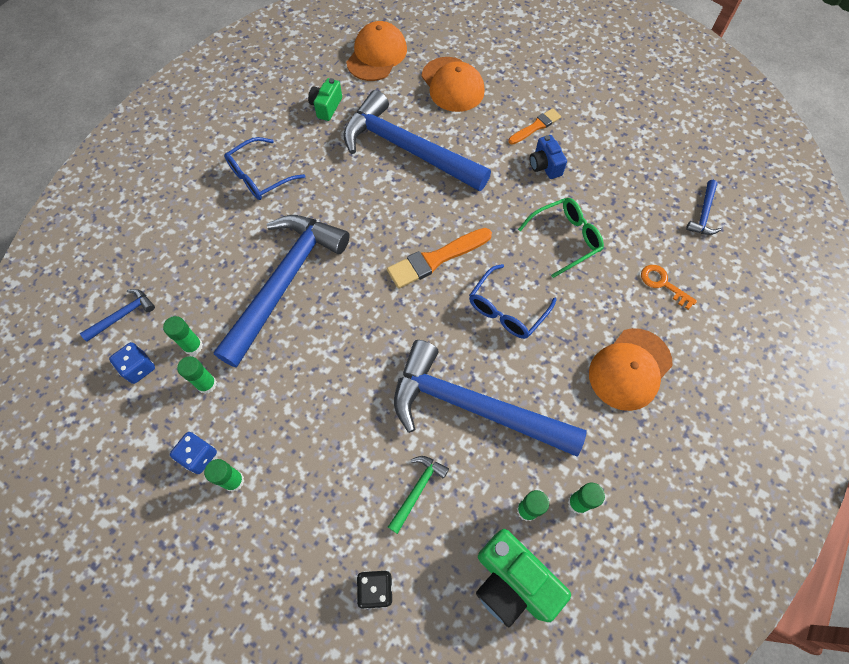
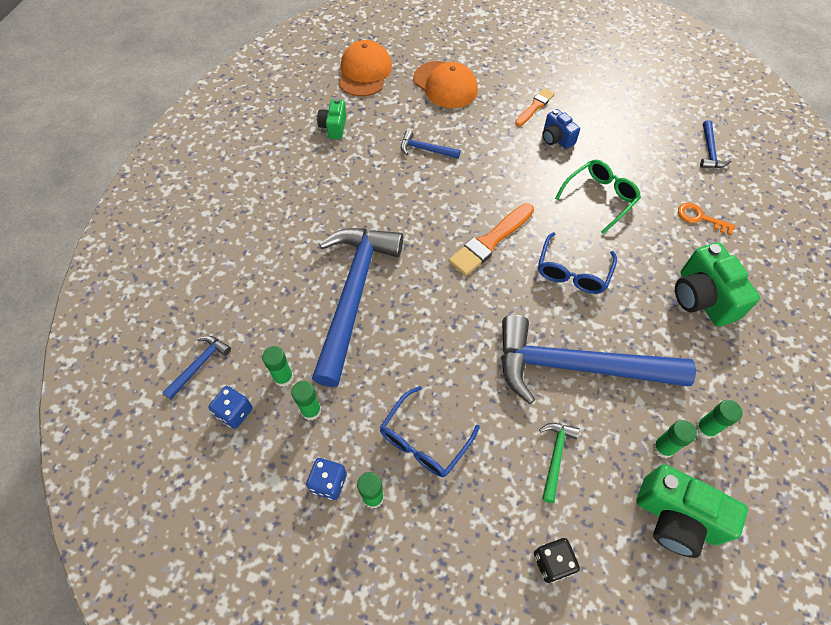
camera: 15 degrees left, 5 degrees down
blue glasses [224,137,306,200] -> blue glasses moved to [379,386,480,477]
blue hammer [343,90,491,191] -> blue hammer [401,130,461,159], size x0.40
orange cap [589,328,673,411] -> green camera [675,242,760,327]

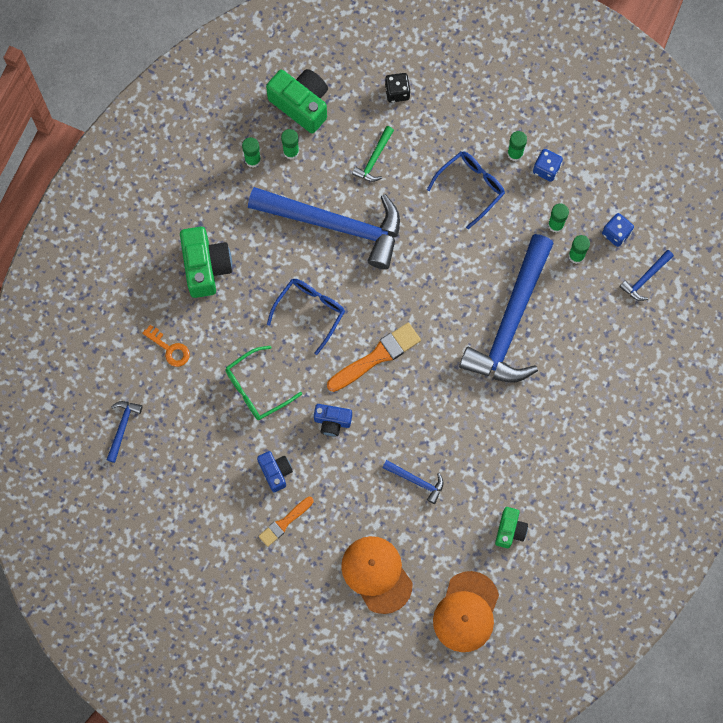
camera: 170 degrees left, 15 degrees up
none -> blue camera [314,404,352,437]

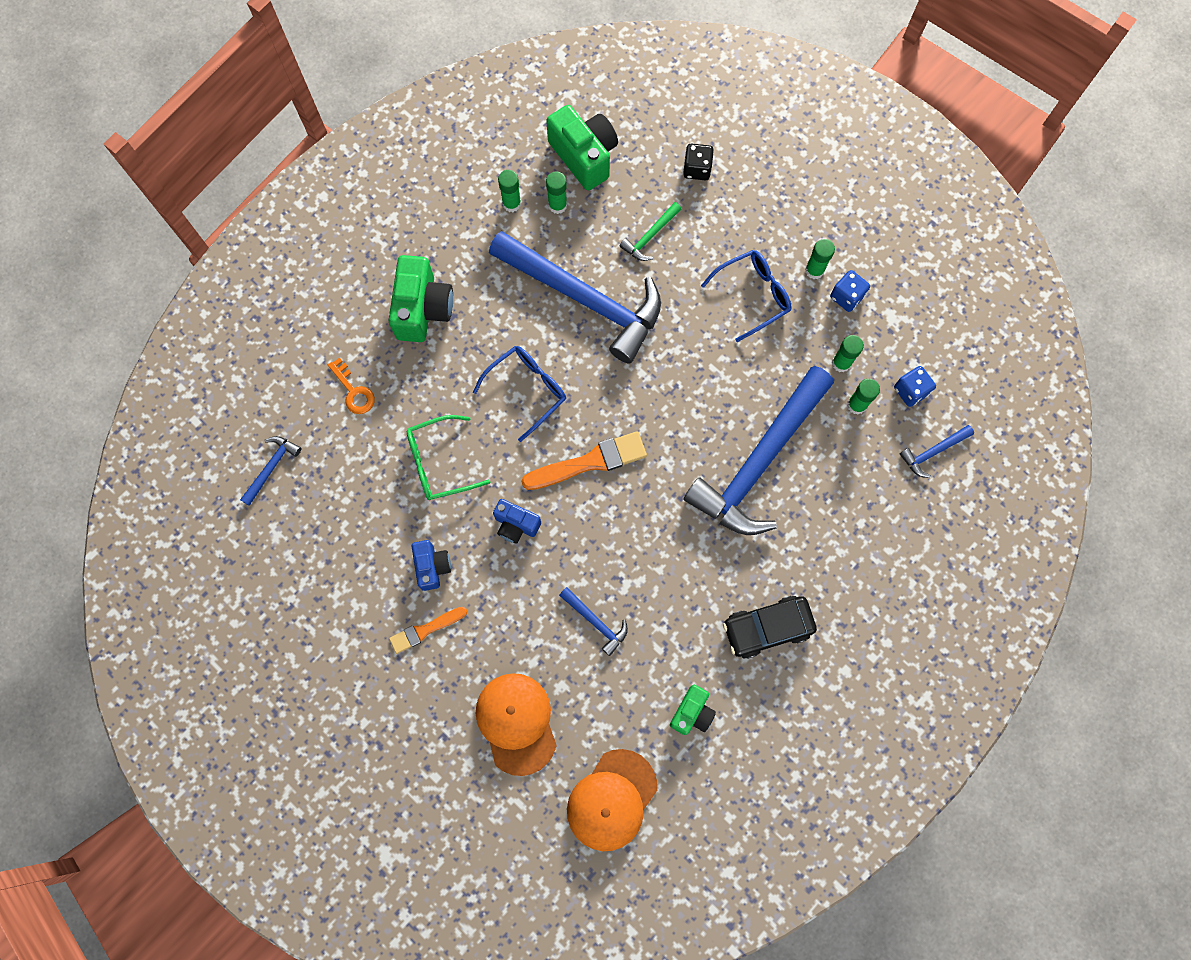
camera: 15 degrees right, 0 degrees up
none -> black car [723,596,817,659]

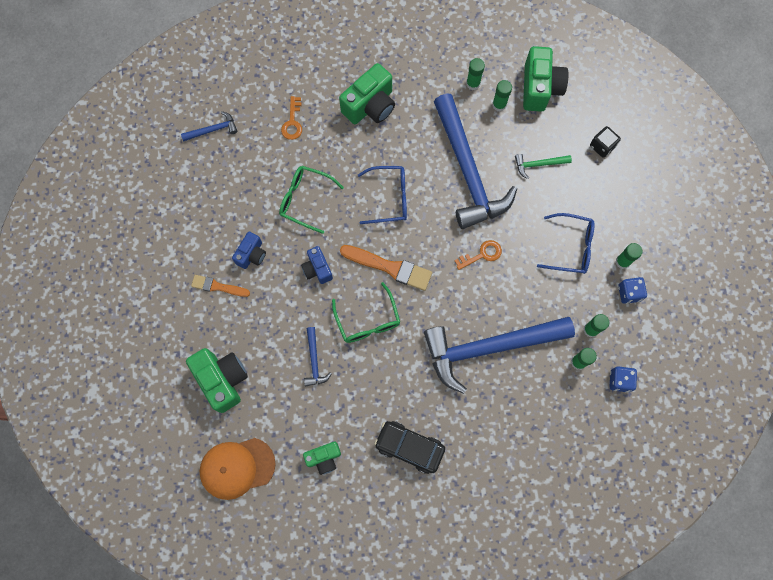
camera: 40 degrees right, 0 degrees up
orange cap [476,673,557,776] -> green camera [186,348,248,413]
blue hammer [900,425,974,478] -> none
none -> green glasses [332,282,400,343]
none -> orange key [455,240,502,270]

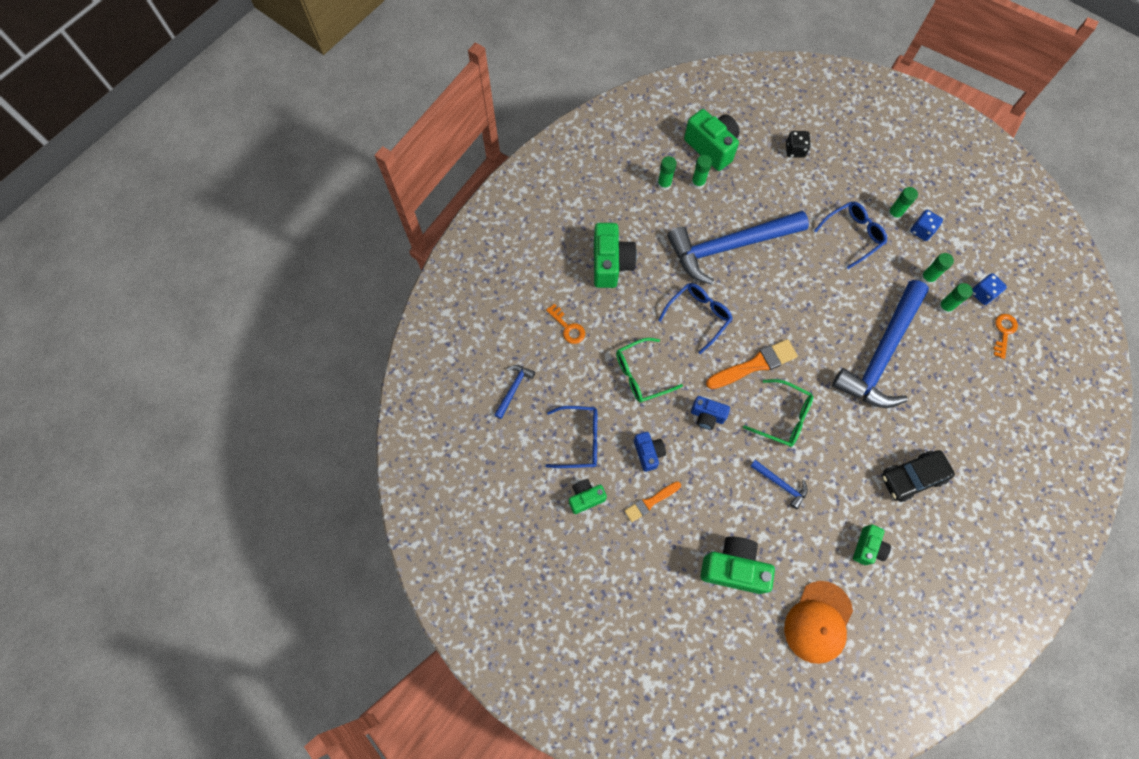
camera: 45 degrees left, 5 degrees down
blue hammer [434,93,517,229] -> blue hammer turned 135 degrees clockwise [667,211,809,285]
orange key [455,240,502,270] -> orange key moved to [993,314,1018,359]
green hammer [515,154,572,179] -> none
none -> blue glasses [545,406,597,468]
none -> green camera [569,479,607,514]

